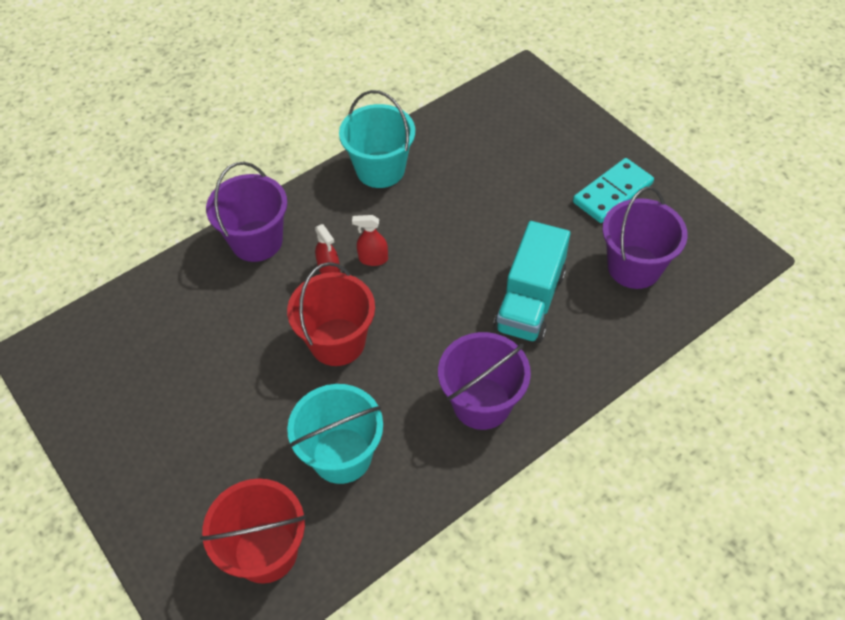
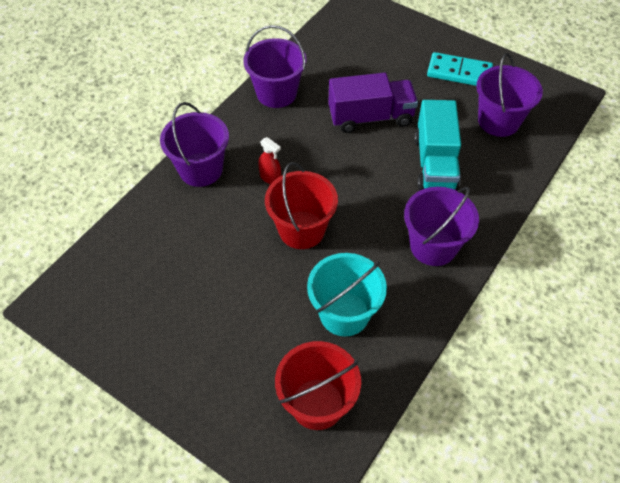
camera: 20 degrees left, 0 degrees up
turquoise bucket [339,90,415,188] -> purple bucket [243,25,306,108]
red spray bottle [352,215,388,266] -> none
turquoise domino [573,158,654,223] -> turquoise domino turned 75 degrees clockwise [427,52,493,86]
none -> purple truck [328,73,418,133]

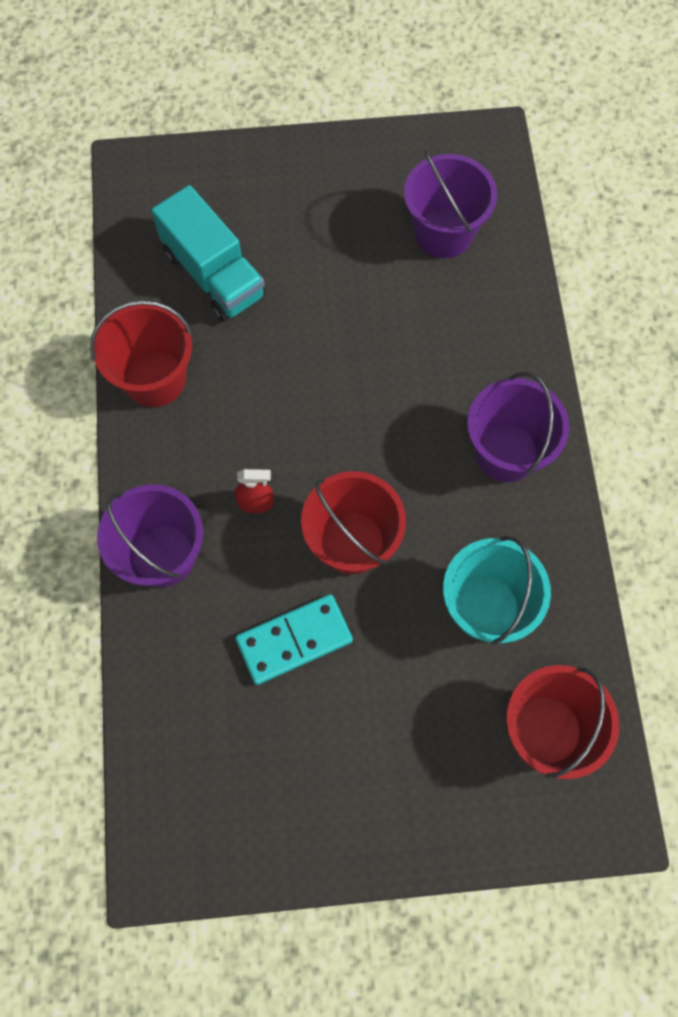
camera: 40 degrees left, 15 degrees up
purple bucket [243,25,306,108] -> red bucket [90,300,193,407]
purple truck [328,73,418,133] -> none
turquoise truck [414,100,461,191] -> turquoise truck moved to [151,185,266,322]
turquoise domino [427,52,493,86] -> turquoise domino moved to [235,594,353,685]

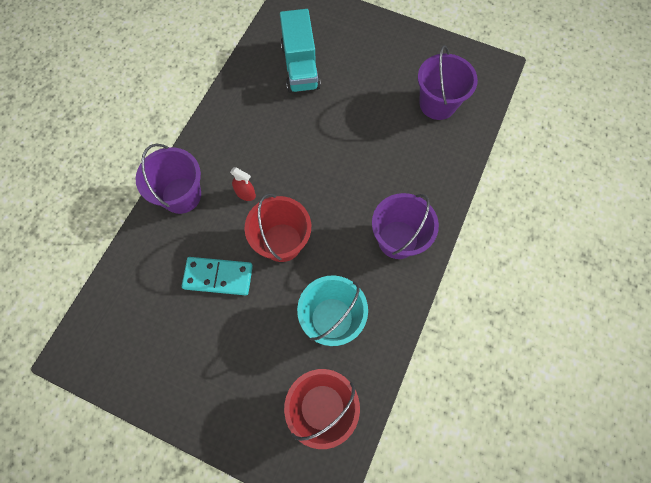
camera: 30 degrees right, 0 degrees up
red bucket [90,300,193,407] -> none

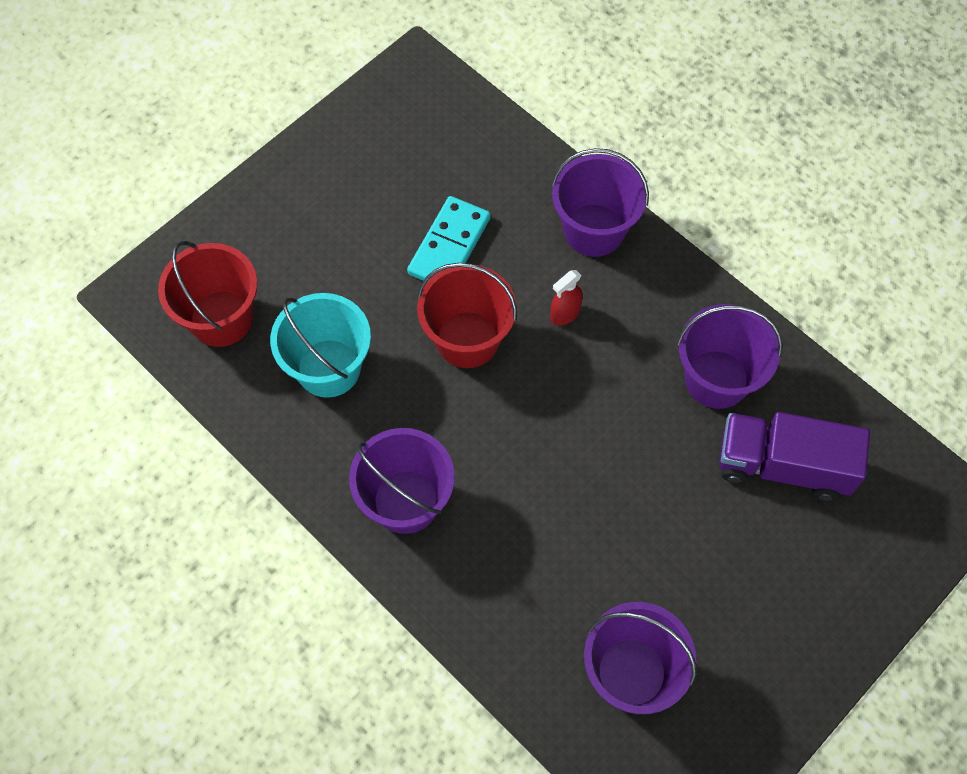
camera: 110 degrees right, 5 degrees down
turquoise truck [280,9,321,93] -> purple truck [719,412,870,501]
none -> purple bucket [677,304,783,409]

